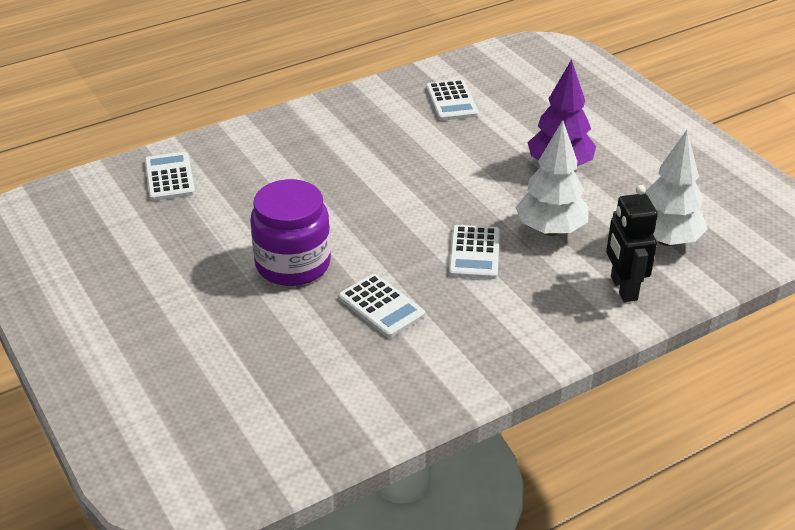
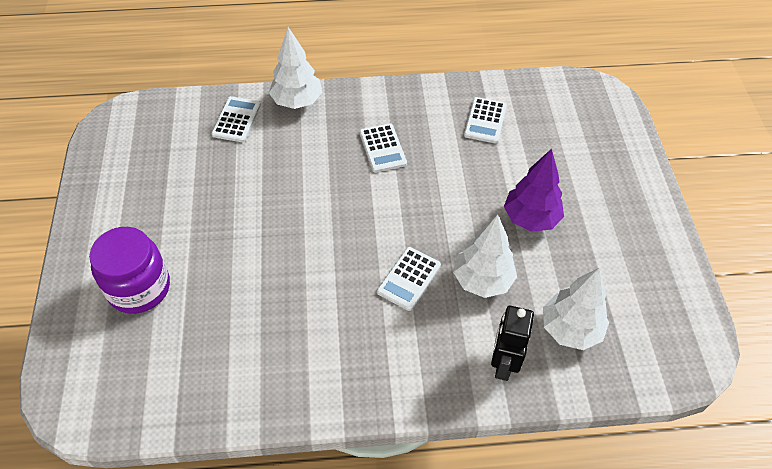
camera: 25 degrees right, 15 degrees up
purple jar [250,179,331,286] -> purple jar moved to [89,227,170,314]
white calculator [338,274,426,338] -> white calculator moved to [359,123,407,172]
none -> white tree [269,27,322,109]

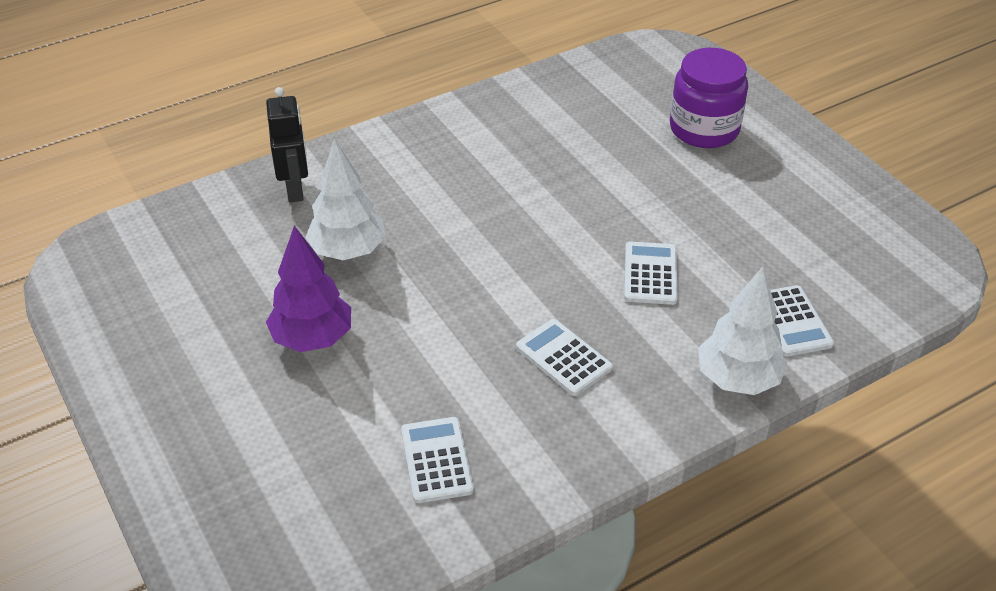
camera: 155 degrees right, 10 degrees down
white calculator [377,247,441,311] -> white calculator moved to [624,242,677,305]
white tree [543,267,609,350] -> none

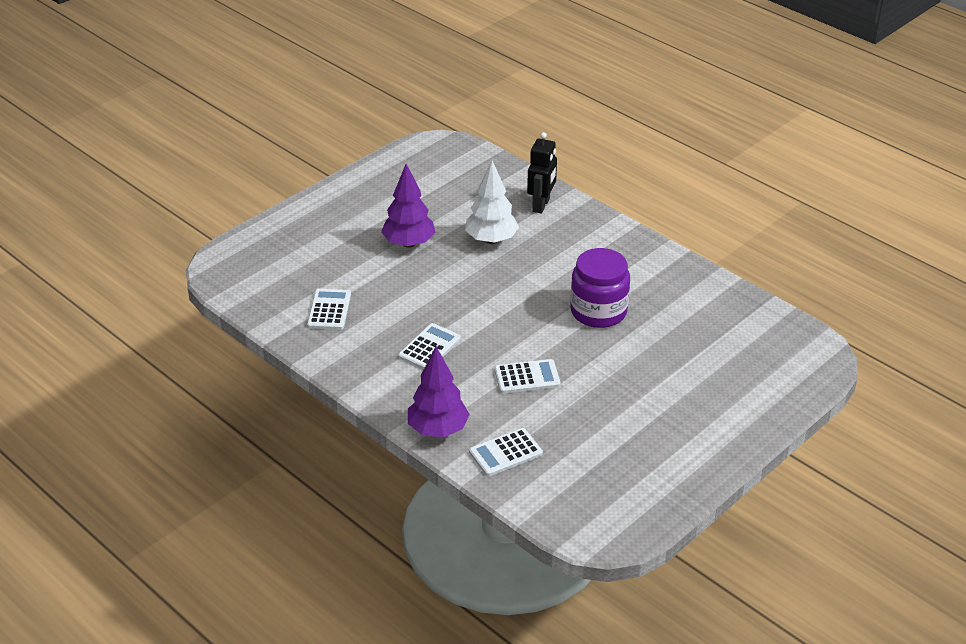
camera: 75 degrees right, 5 degrees down
black robot [266,87,308,202] -> black robot turned 45 degrees counterclockwise [527,132,557,214]
white calculator [401,417,474,503] -> white calculator turned 60 degrees counterclockwise [307,289,351,330]
purple jar [670,48,748,148] -> purple jar moved to [570,248,630,328]
white tree [698,267,787,395] -> purple tree [408,346,470,437]

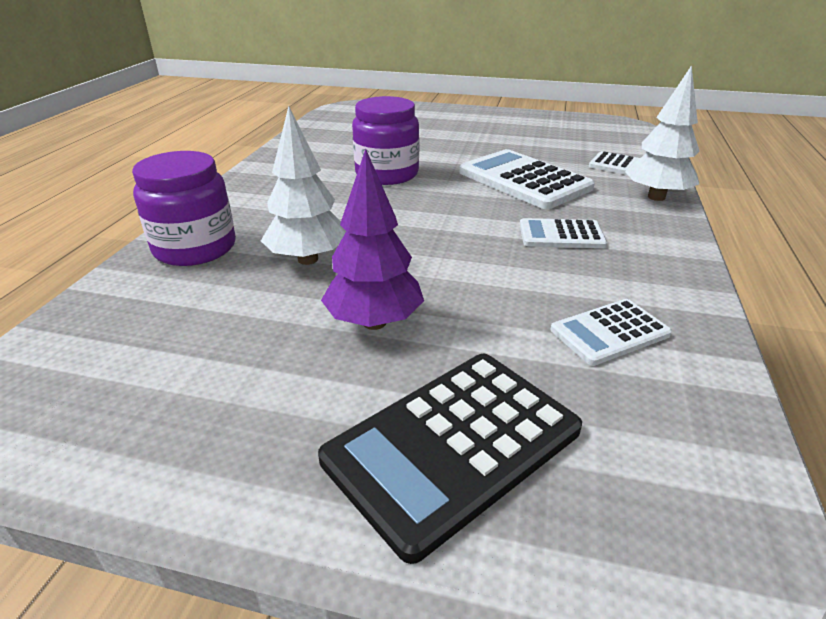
camera: 120 degrees left, 5 degrees down
purple tree [408,346,470,437] -> white tree [625,65,700,201]
white calculator [494,359,561,393] -> white calculator [460,149,595,209], size x1.78
black robot [527,132,557,214] -> purple jar [132,151,236,266]
none -> black calculator [318,354,582,564]

